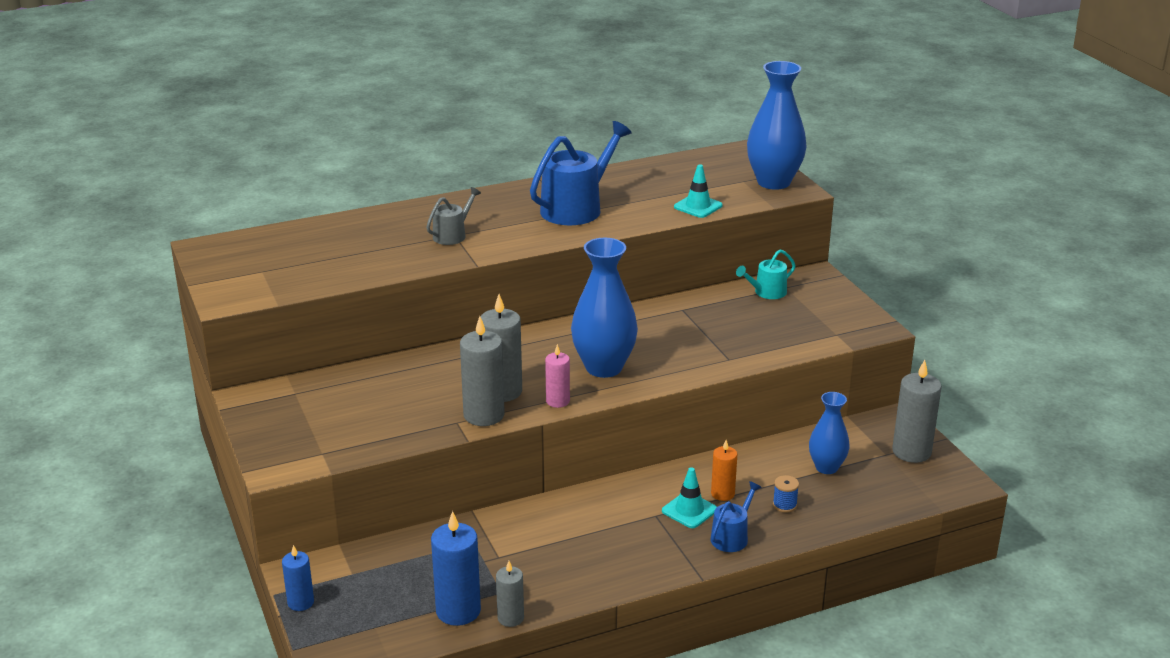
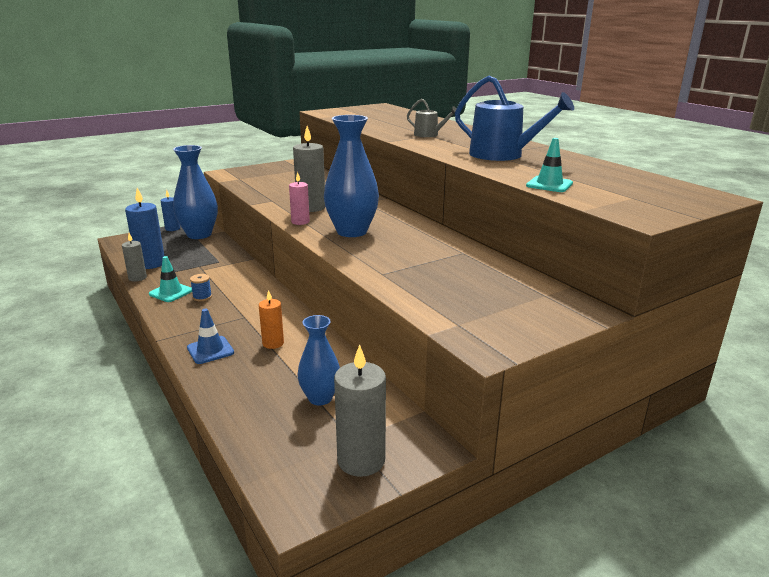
camera: 80 degrees right, 5 degrees down
grey candle [460,316,505,426] -> none
turquoise traffic cone [662,467,717,528] -> turquoise traffic cone moved to [149,256,192,302]
blue watering can [711,481,762,552] -> blue traffic cone [187,309,234,364]
turquoise watering can [736,249,796,299] -> none
blue vase [747,61,807,190] -> blue vase moved to [173,145,218,239]
blue spool [773,475,799,513] -> blue spool moved to [190,274,212,301]

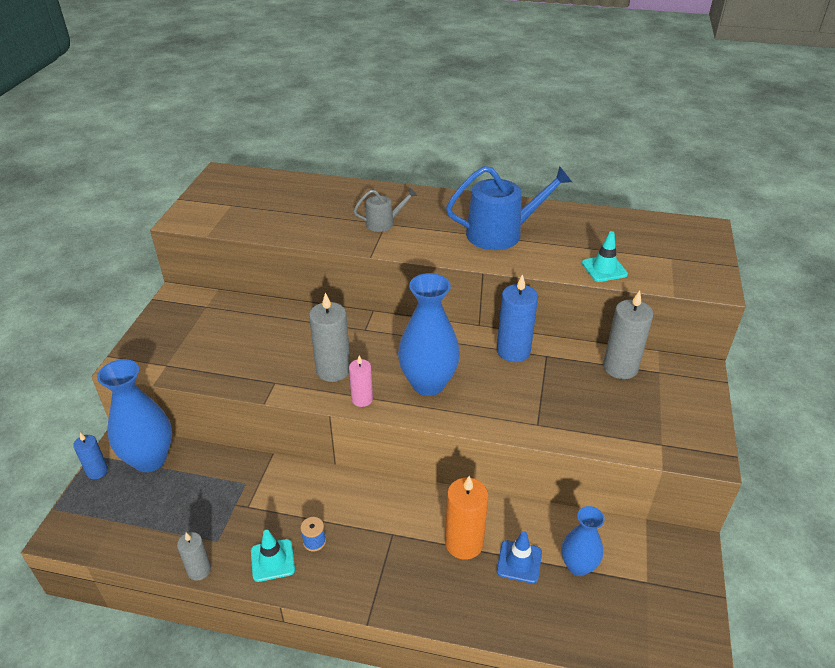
camera: 45 degrees left, 15 degrees up
blue candle [125,188,165,269] -> blue candle moved to [497,274,538,362]
blue traffic cone [187,309,234,364] -> blue traffic cone moved to [497,531,542,584]
orange candle [259,290,284,349] -> orange candle [445,476,489,560], size x1.69
grey candle [334,344,386,477] -> grey candle moved to [603,290,653,379]

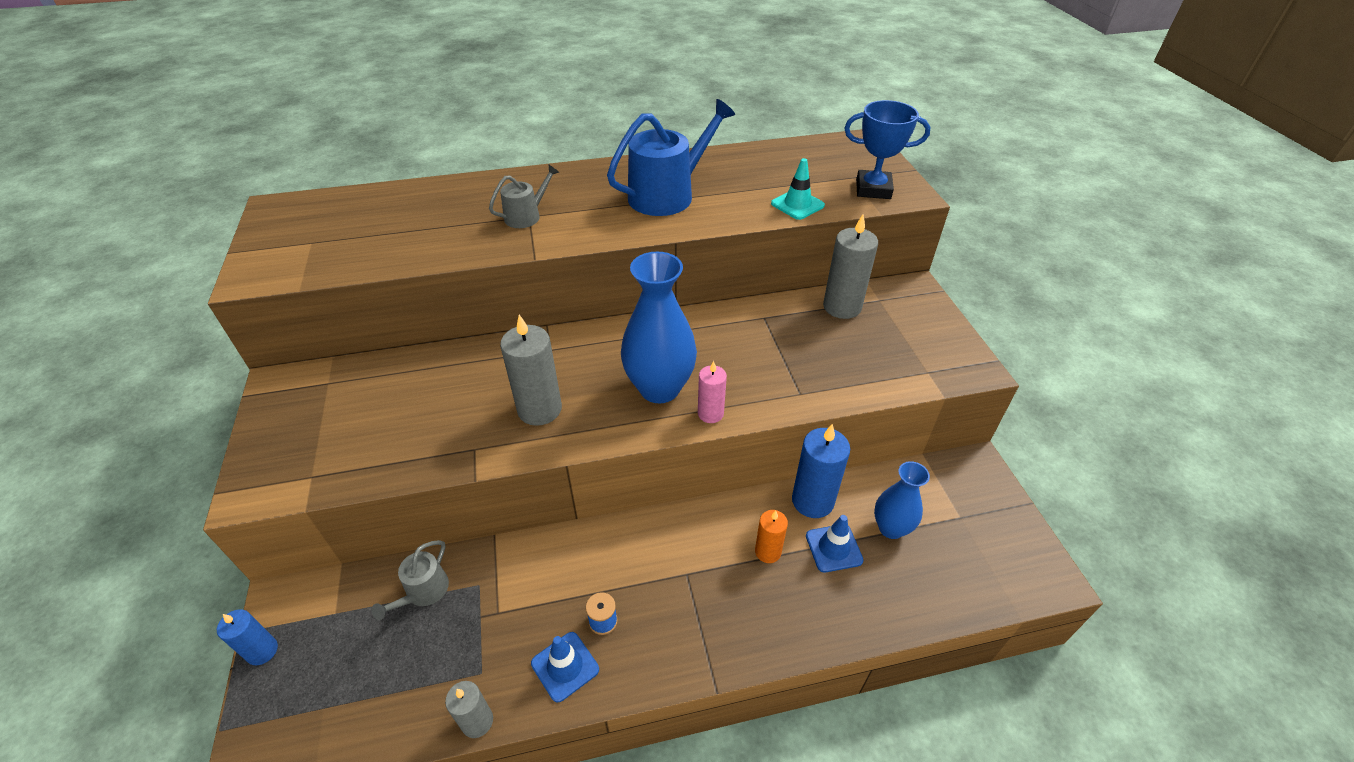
camera: 25 degrees left, 5 degrees up
blue vase [97,359,172,472] -> none
turquoise traffic cone [251,530,295,582] -> blue traffic cone [531,632,599,702]
pink candle [349,355,373,407] -> pink candle moved to [698,361,727,423]
orange candle [445,476,489,560] -> orange candle [755,510,788,563], size x0.59
blue candle [497,274,538,362] -> blue candle moved to [792,424,850,518]
none -> grey watering can [371,540,449,620]
none -> blue trophy [844,100,930,199]

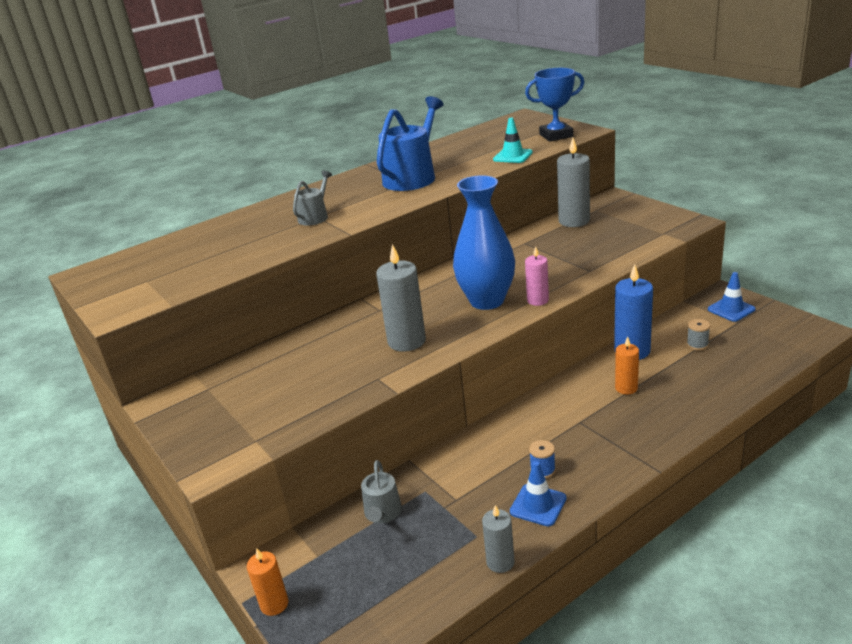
camera: 20 degrees left, 15 degrees down
blue candle [217,609,278,665] -> orange candle [247,548,288,616]
blue traffic cone [806,515,863,572] -> blue traffic cone moved to [708,272,756,322]
blue vase [874,461,930,539] -> grey spool [687,319,710,351]

